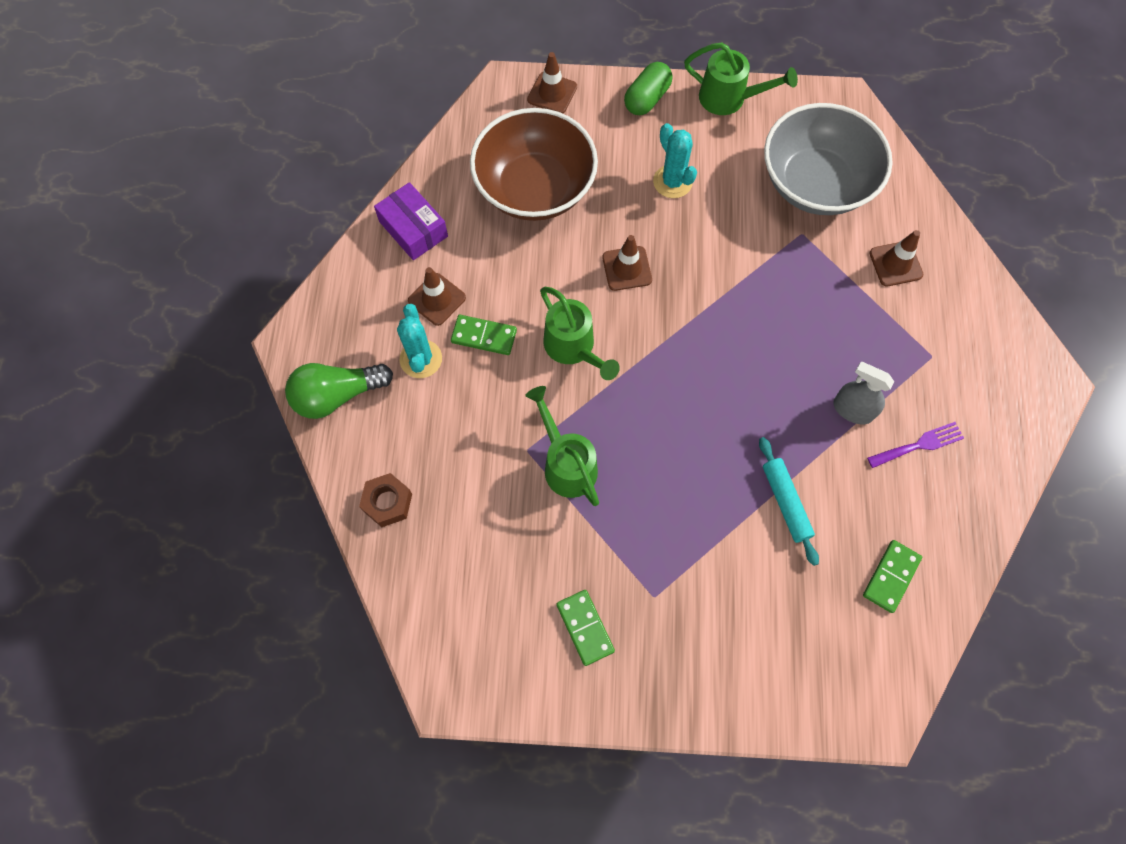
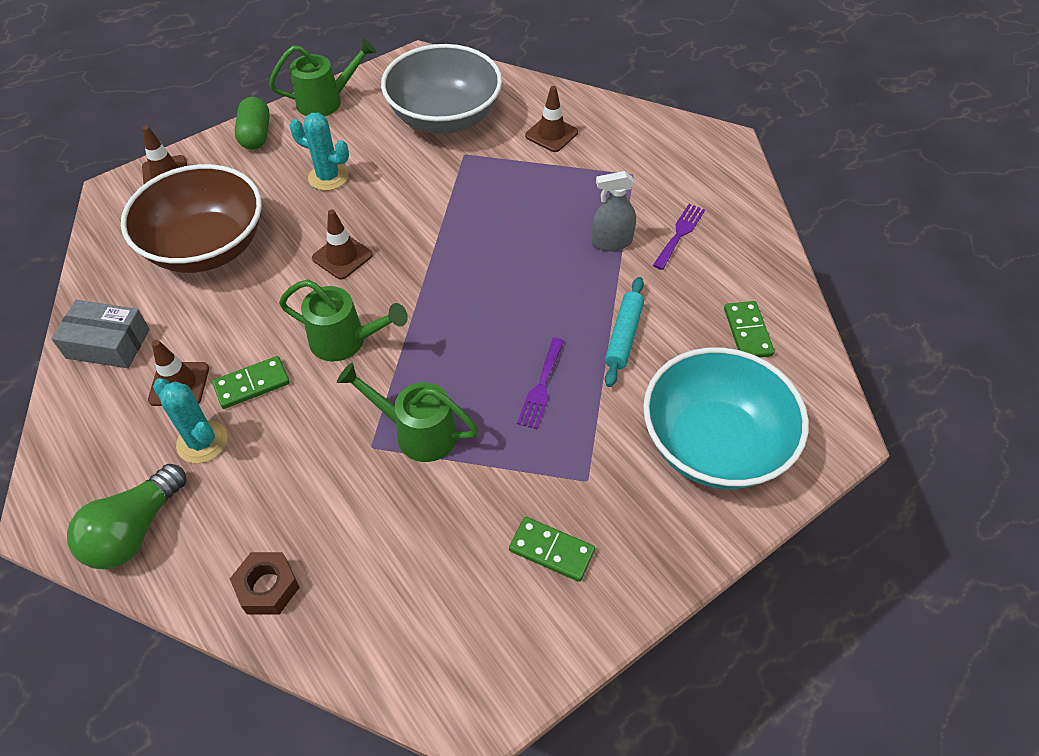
camera: 40 degrees left, 15 degrees down
purple box [374,182,448,260] -> grey box [51,300,150,368]
turquoise rolling pin [759,437,819,566] -> turquoise rolling pin turned 75 degrees clockwise [605,277,644,387]
none -> purple fork [517,338,564,429]
none -> turquoise bowl [643,347,809,489]

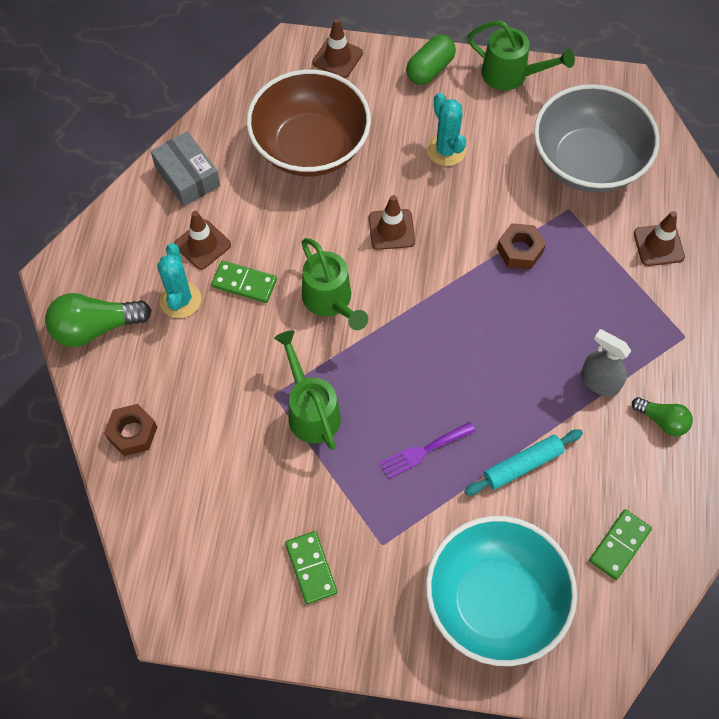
camera: 45 degrees right, 10 degrees up
purple fork [653,204,705,270] -> green light bulb [632,397,693,436]
none -> brown nut [497,223,546,269]

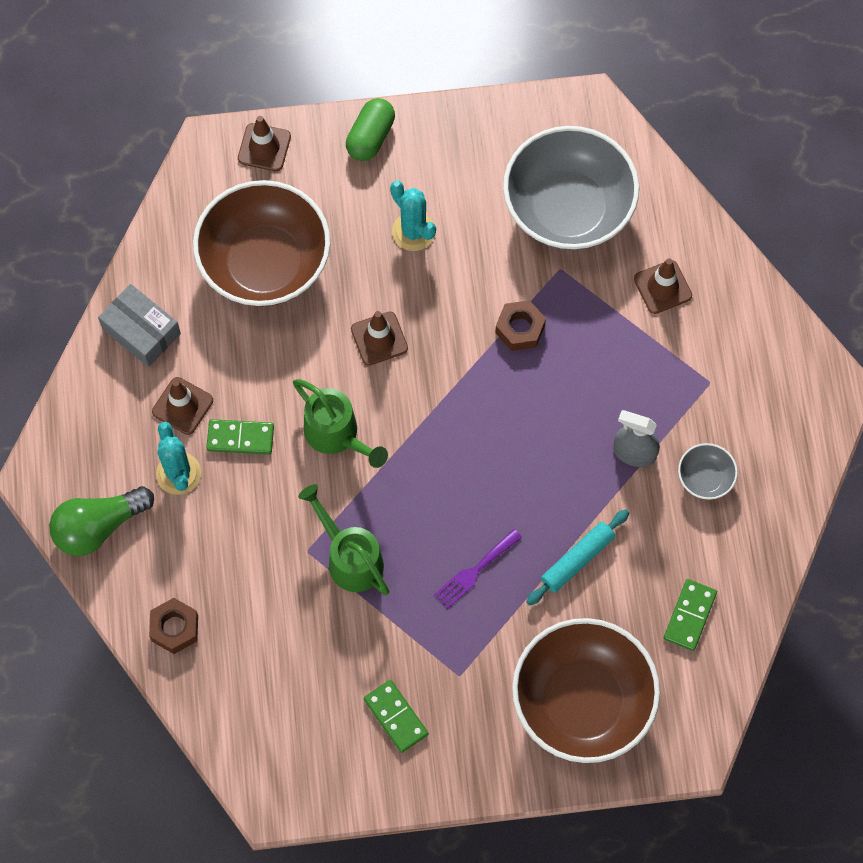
camera: 15 degrees left, 5 degrees up
turquoise bowl [426,516,577,666] -> brown bowl [512,618,660,763]
green watering can [467,20,575,91] -> none
green light bulb [632,397,693,436] -> grey bowl [678,443,738,500]

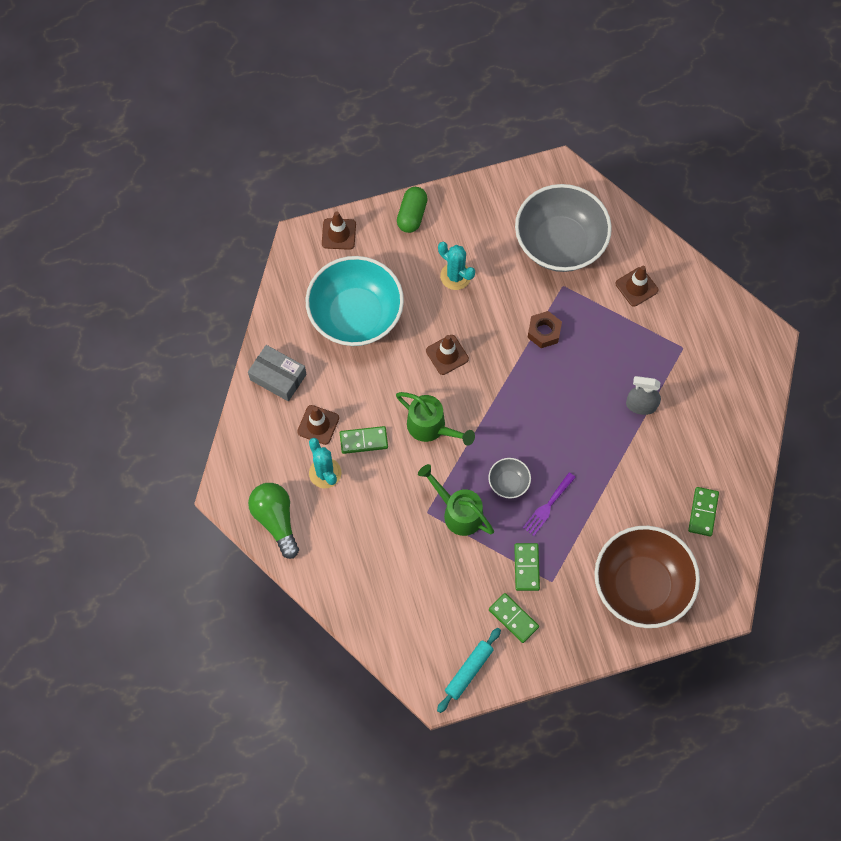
camera: 10 degrees left, 0 degrees up
green light bulb [49,486,154,556] -> green light bulb turned 105 degrees clockwise [248,483,299,559]
brown nut [149,598,198,654] -> none
brown bowl [193,180,330,307] -> turquoise bowl [306,256,404,346]
turquoise rolling pin [526,509,629,605] -> turquoise rolling pin moved to [437,628,501,713]
grey bowl [678,443,738,500] -> grey bowl moved to [488,458,531,499]
none -> green domino [514,543,540,591]

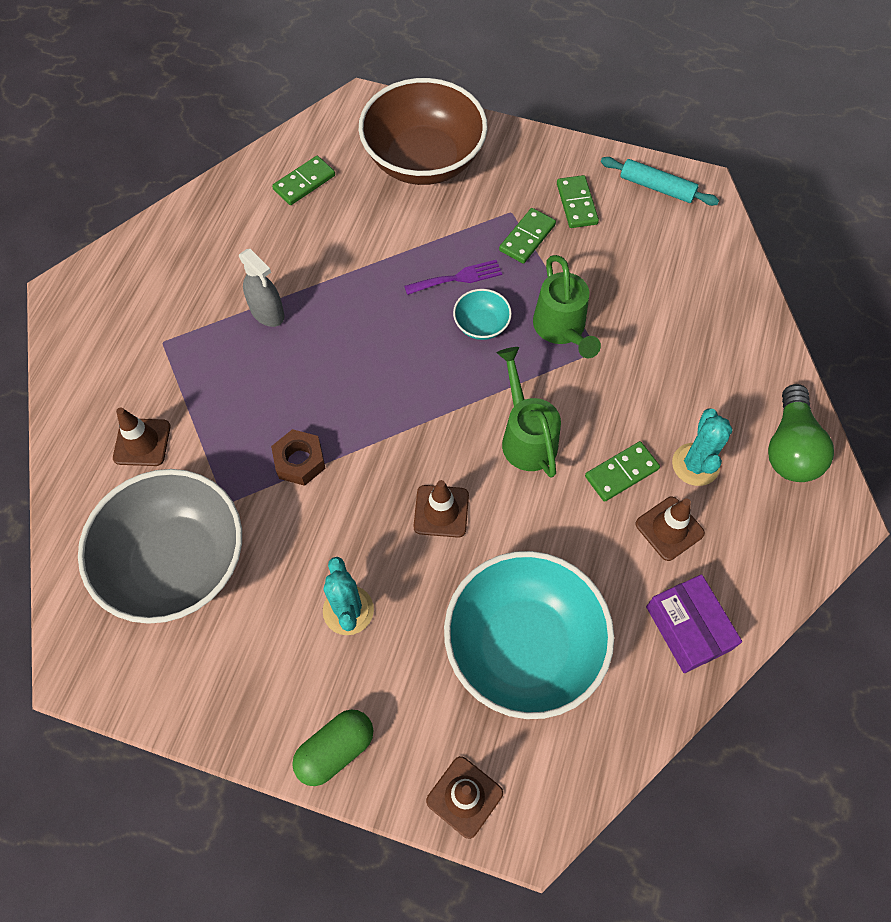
camera: 145 degrees left, 5 degrees down
grey box [248,345,306,401] -> purple box [646,574,742,673]
green domino [340,426,388,454] -> green domino turned 60 degrees counterclockwise [585,441,660,502]
turquoise rolling pin [437,628,501,713] -> turquoise rolling pin turned 45 degrees clockwise [601,157,719,206]
grey bowl [488,458,531,499] -> turquoise bowl [453,289,512,340]

